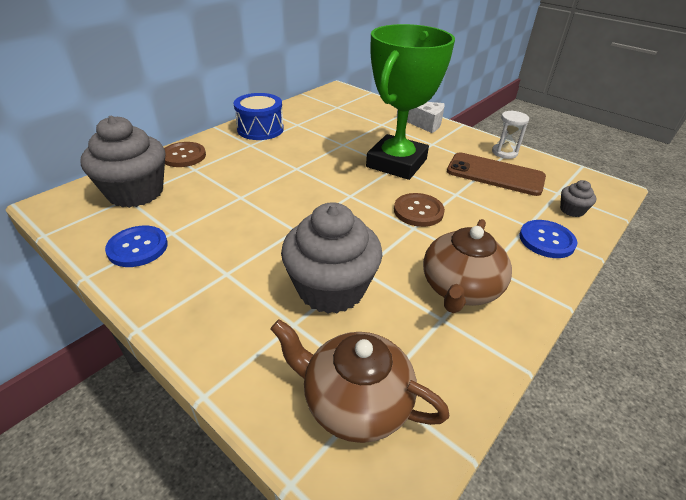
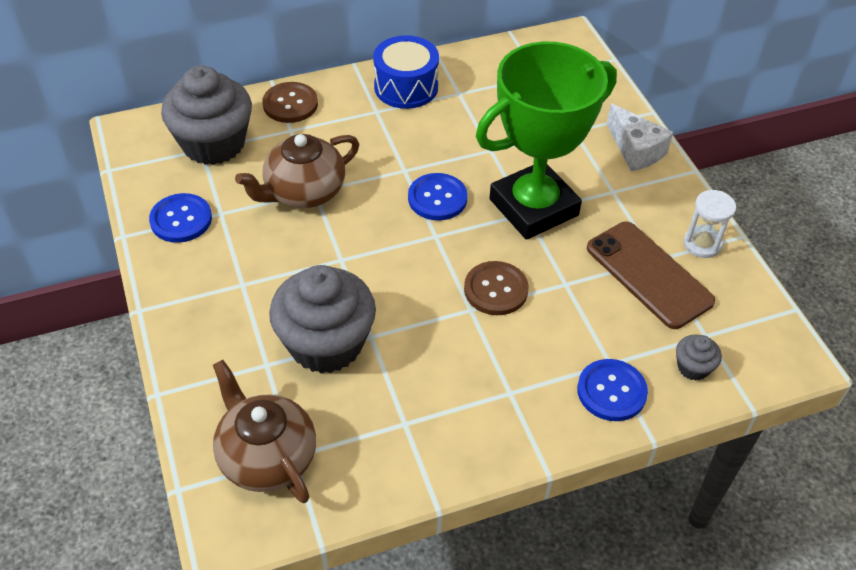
camera: 30 degrees right, 10 degrees up
brown teapot [423,219,512,313] -> brown teapot moved to [235,134,359,208]
none -> blue button [408,173,468,221]

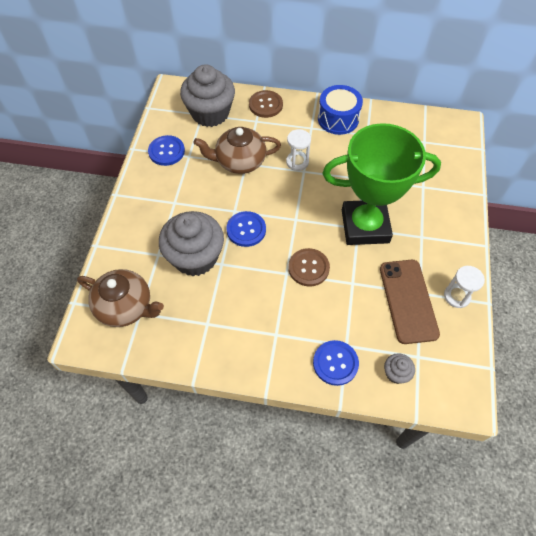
camera: 30 degrees right, 10 degrees up
brown teapot [213,360,316,503] -> brown teapot turned 120 degrees clockwise [77,269,164,327]
blue button [408,173,468,221] -> blue button moved to [226,211,266,247]
white cheese [607,103,673,171] -> none
none -> white hourglass [286,129,311,171]

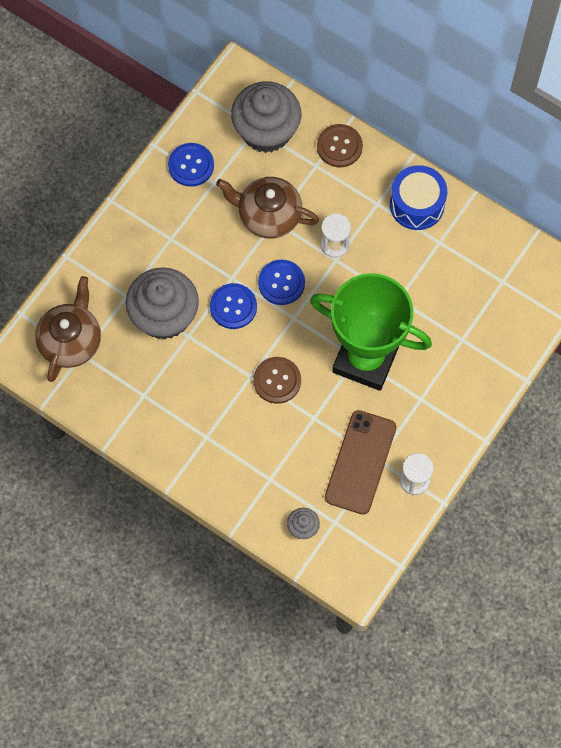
camera: 25 degrees right, 10 degrees up
brown teapot [77,269,164,327] -> brown teapot turned 120 degrees counterclockwise [35,276,101,382]
blue button [313,340,359,386] -> blue button moved to [258,260,305,305]

